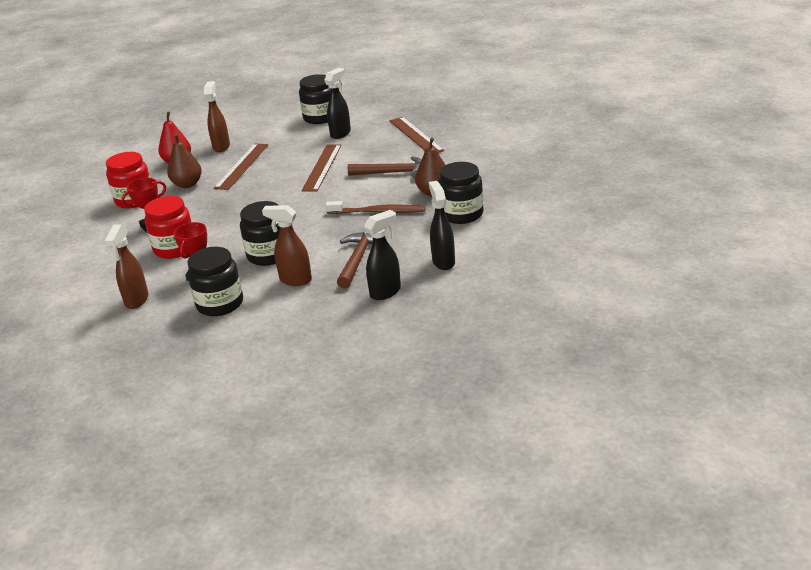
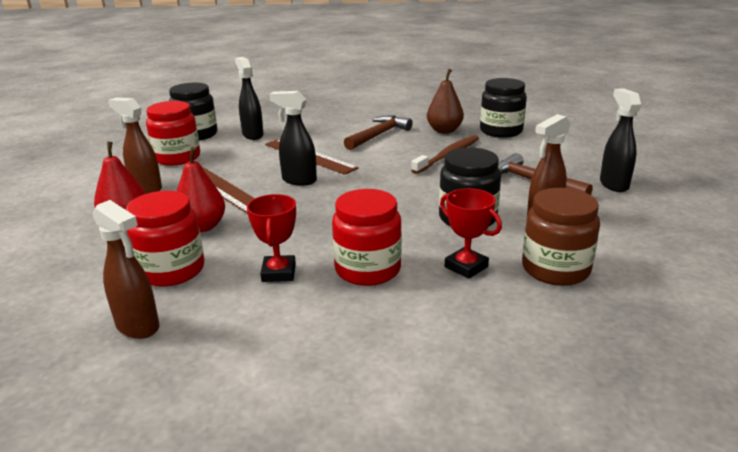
camera: 60 degrees left, 5 degrees down
brown spray bottle [104,224,148,309] -> brown spray bottle moved to [93,200,159,339]
brown pear [167,133,202,188] -> red pear [177,147,225,232]
black jar [187,247,243,316] -> brown jar [522,188,600,286]
brown ruler [390,117,444,153] -> none
black spray bottle [429,181,455,270] -> black spray bottle moved to [269,91,317,186]
none -> red jar [146,101,200,165]

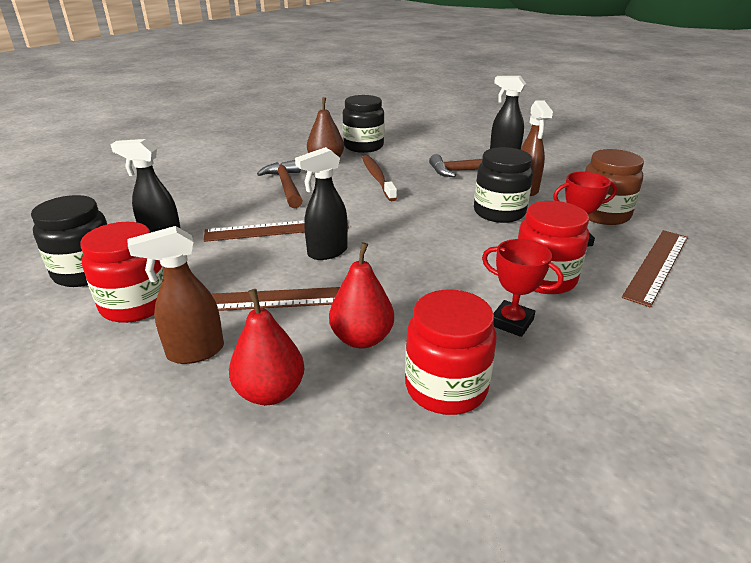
camera: 55 degrees left, 5 degrees up
brown spray bottle [93,200,159,339] -> none
none -> brown ruler [622,230,688,307]

